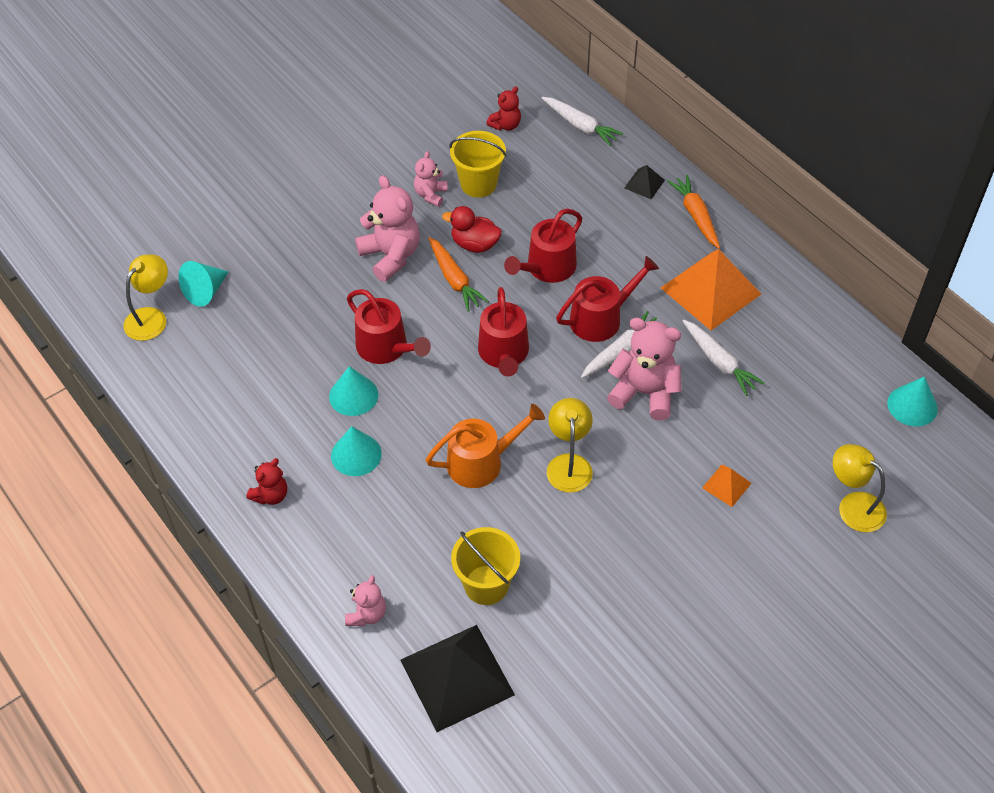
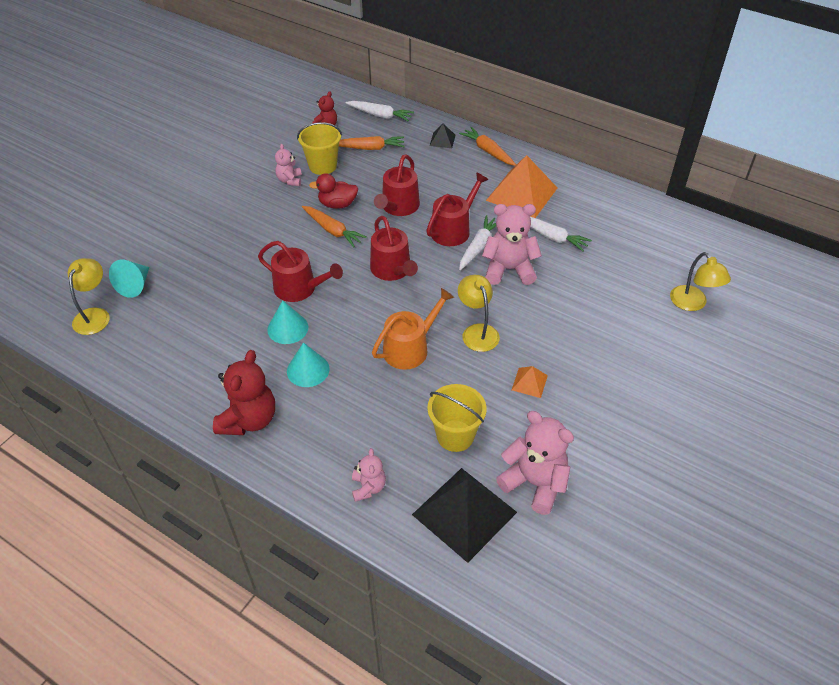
camera: 20 degrees left, 5 degrees down
red teddy bear [246,458,287,505] -> red teddy bear [213,350,275,435], size x1.80
pink teddy bear [355,175,420,282] -> pink teddy bear moved to [496,411,574,515]
orange pyramid [702,465,752,507] -> orange pyramid moved to [512,366,548,398]
yellow lamp [833,444,887,532] -> yellow lamp turned 135 degrees counterclockwise [670,252,731,311]
turquoise cone [887,376,938,427] -> none
none -> orange carrot [339,136,405,150]

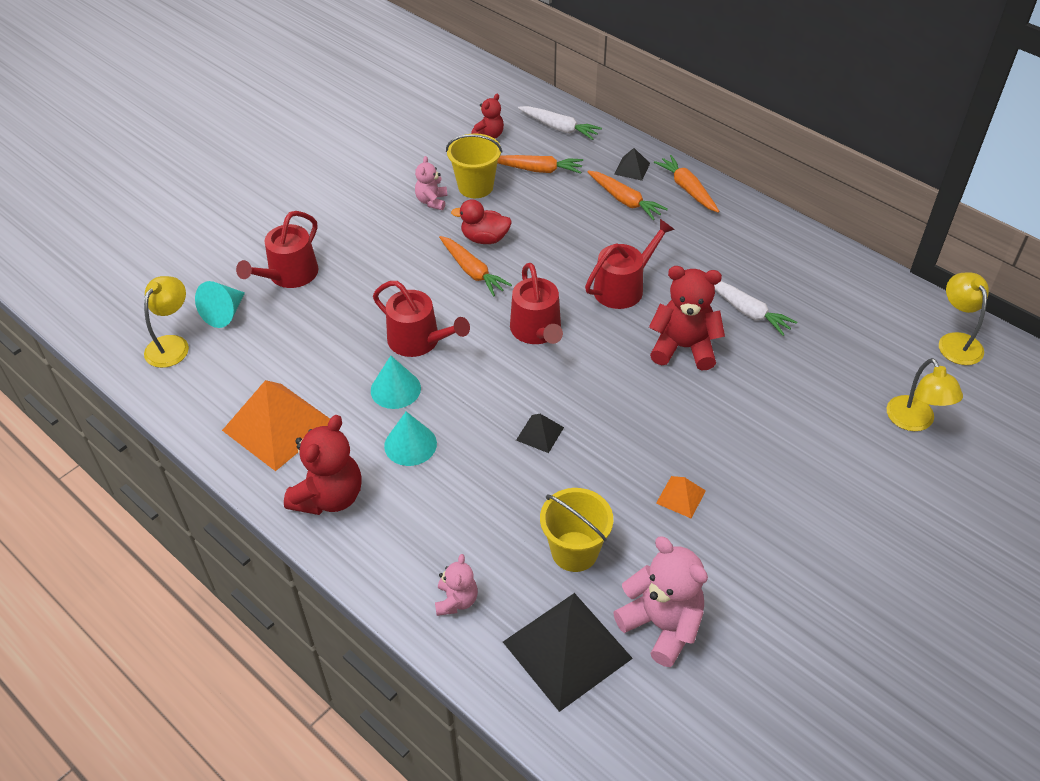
camera: 10 degrees right, 0 degrees up
orange watering can [372,288,455,370] -> black pyramid [516,414,564,453]
red watering can [374,154,420,216] -> red watering can moved to [236,211,319,288]
yellow lamp [458,275,500,352] -> yellow lamp moved to [939,272,989,365]
white carrot [459,215,496,270] -> none
pink teddy bear [482,204,542,285] -> red teddy bear [649,266,725,370]
orange pyramid [486,155,557,218] -> orange pyramid moved to [222,380,330,471]
none -> orange carrot [587,171,668,220]

